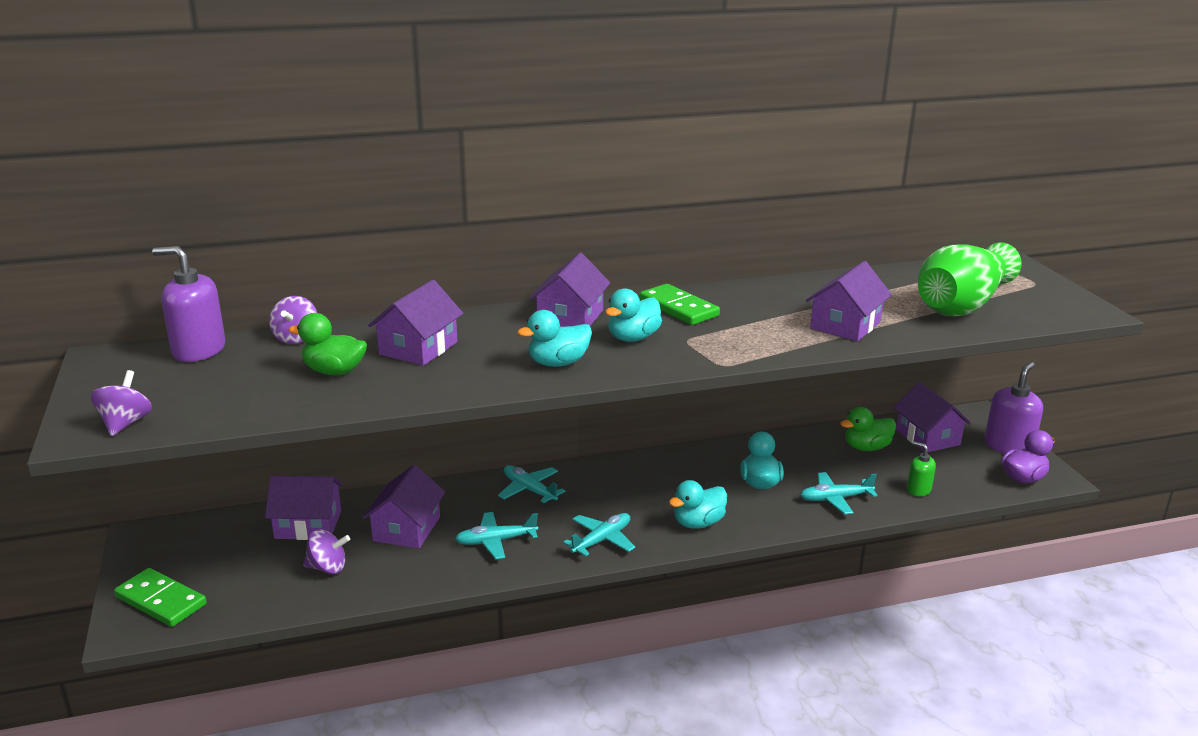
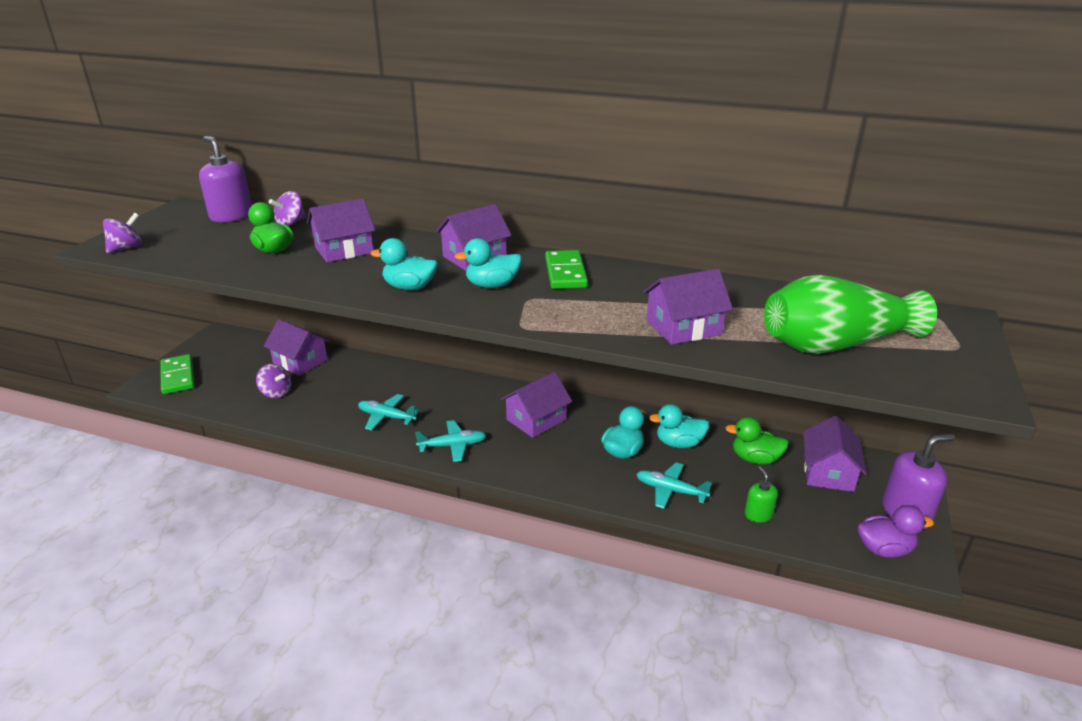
camera: 35 degrees right, 5 degrees up
purple house [363,465,445,549] -> purple house moved to [501,372,572,438]
turquoise plane [498,465,565,503] -> none
turquoise duck [669,480,727,529] -> turquoise duck moved to [649,404,709,448]

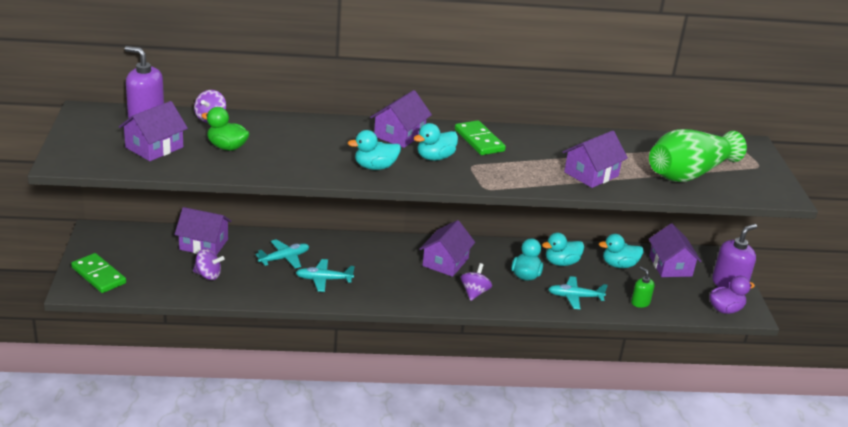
camera: 25 degrees left, 0 degrees up
purple spinning top [103,213,142,253] -> purple spinning top moved to [461,263,492,301]
purple house [307,199,375,262] -> purple house moved to [119,101,188,161]
turquoise plane [415,420,487,462] -> turquoise plane moved to [255,239,309,269]
green duck [726,417,789,465] -> turquoise duck [599,234,644,268]

